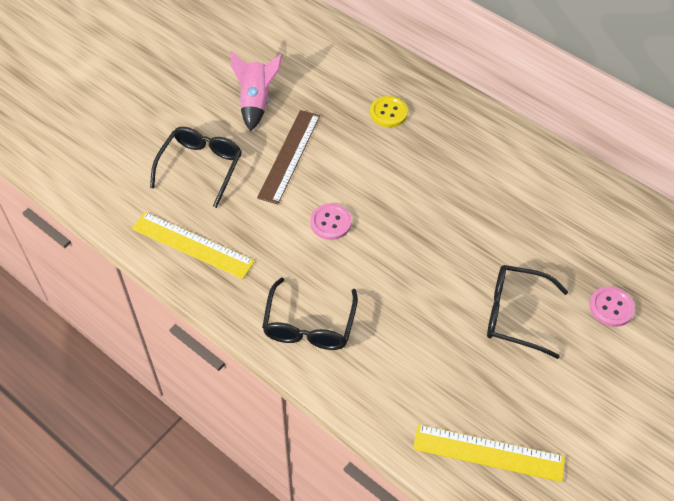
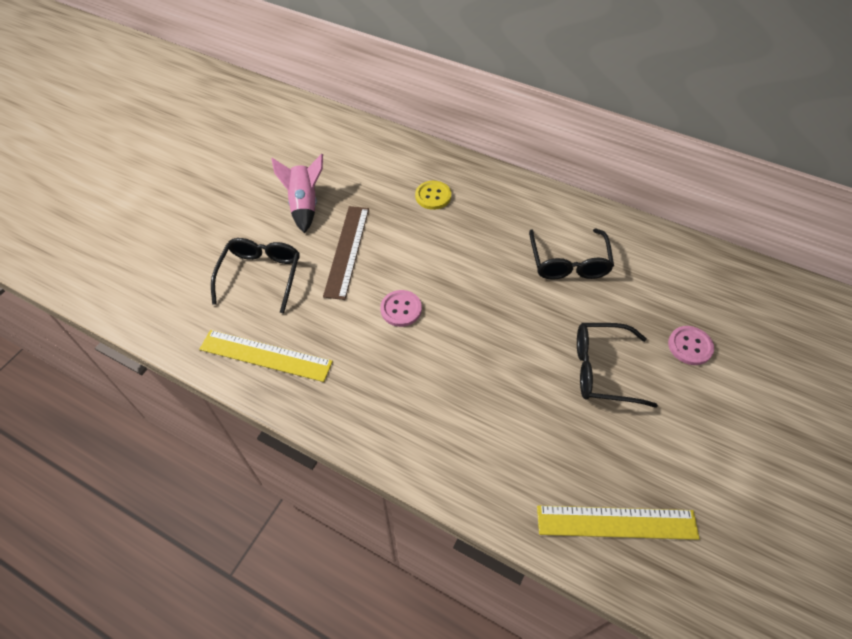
camera: 10 degrees left, 0 degrees up
black glasses [262,277,358,350] -> black glasses moved to [529,229,614,280]

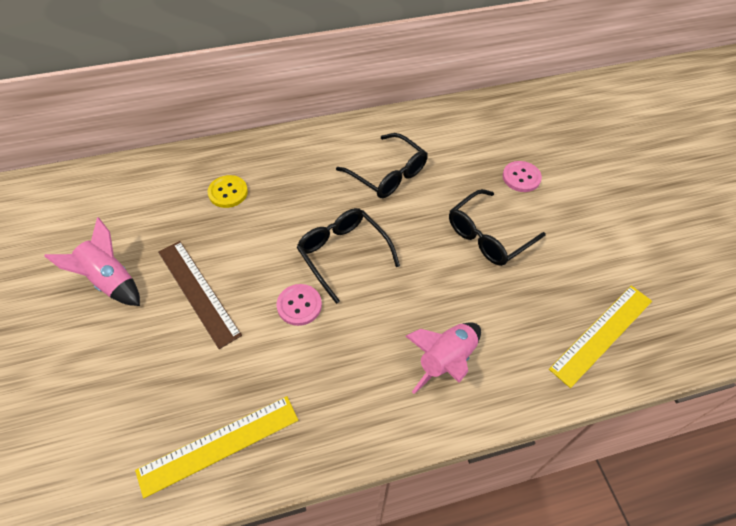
camera: 45 degrees left, 0 degrees up
black glasses [211,238,300,313] -> black glasses moved to [296,208,400,304]
none -> pink rocket [405,323,481,394]

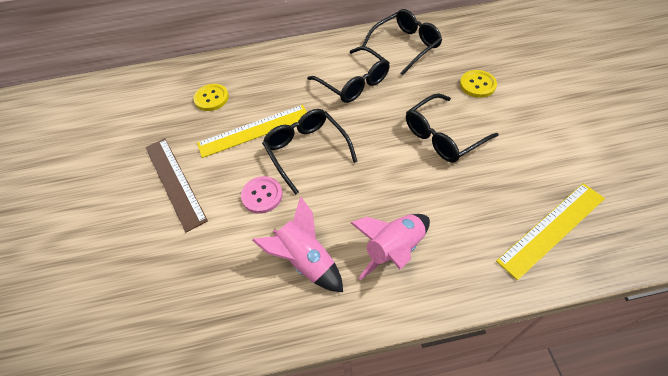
camera: 10 degrees right, 0 degrees up
pink rocket [44,217,140,306] -> pink rocket moved to [252,197,343,292]
yellow ruler [135,396,298,498] -> yellow ruler moved to [197,105,307,158]
pink button [503,161,542,192] -> yellow button [460,70,497,98]
none -> black glasses [362,9,442,75]

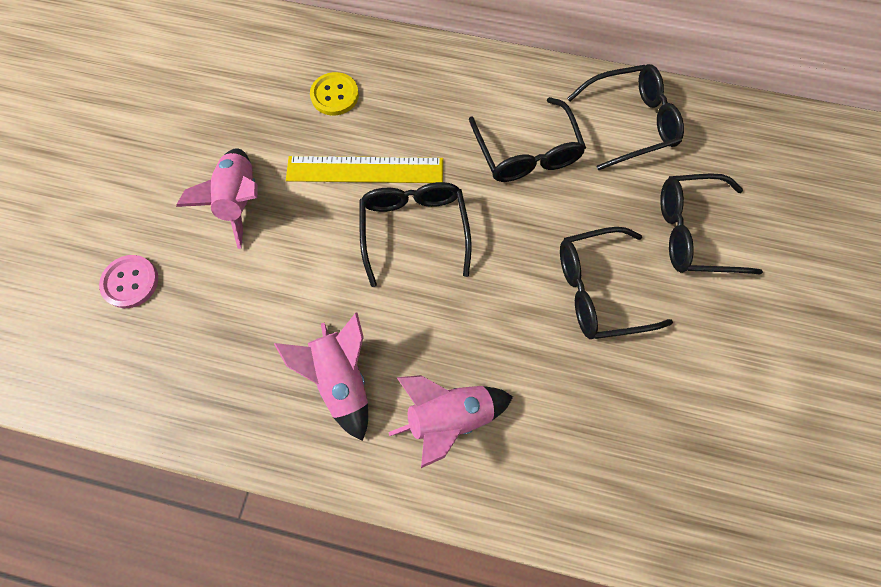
camera: 20 degrees right, 15 degrees up
brown ruler [145,138,208,233] -> pink rocket [176,148,258,249]
pink button [241,176,283,214] -> pink button moved to [99,255,158,308]
yellow button [460,70,497,98] -> black glasses [660,173,763,275]
yellow ruler [496,183,605,280] -> none

